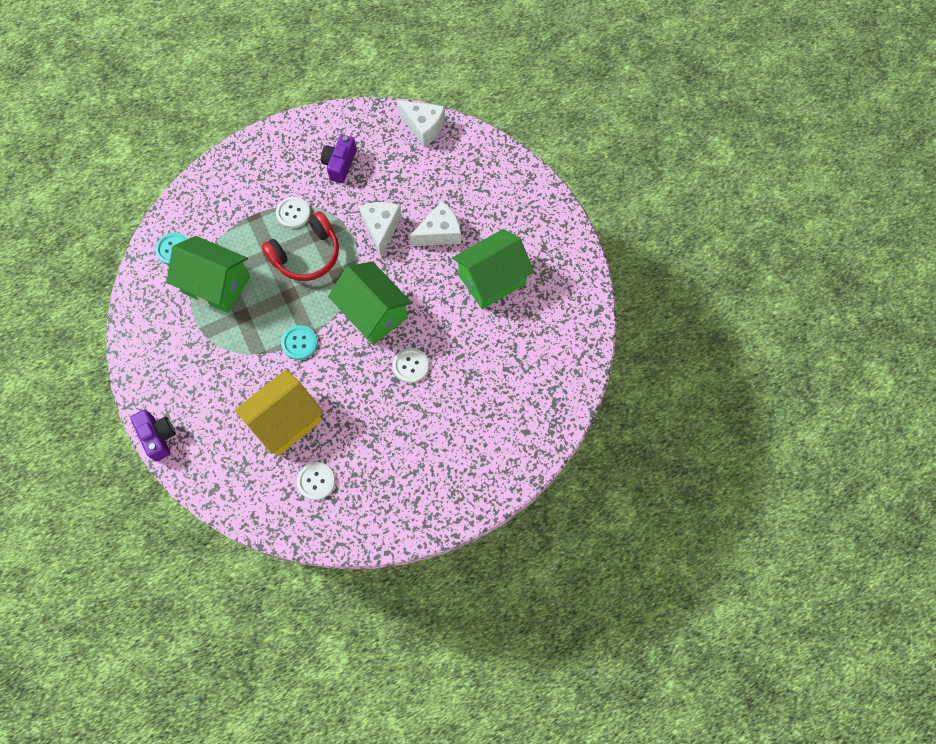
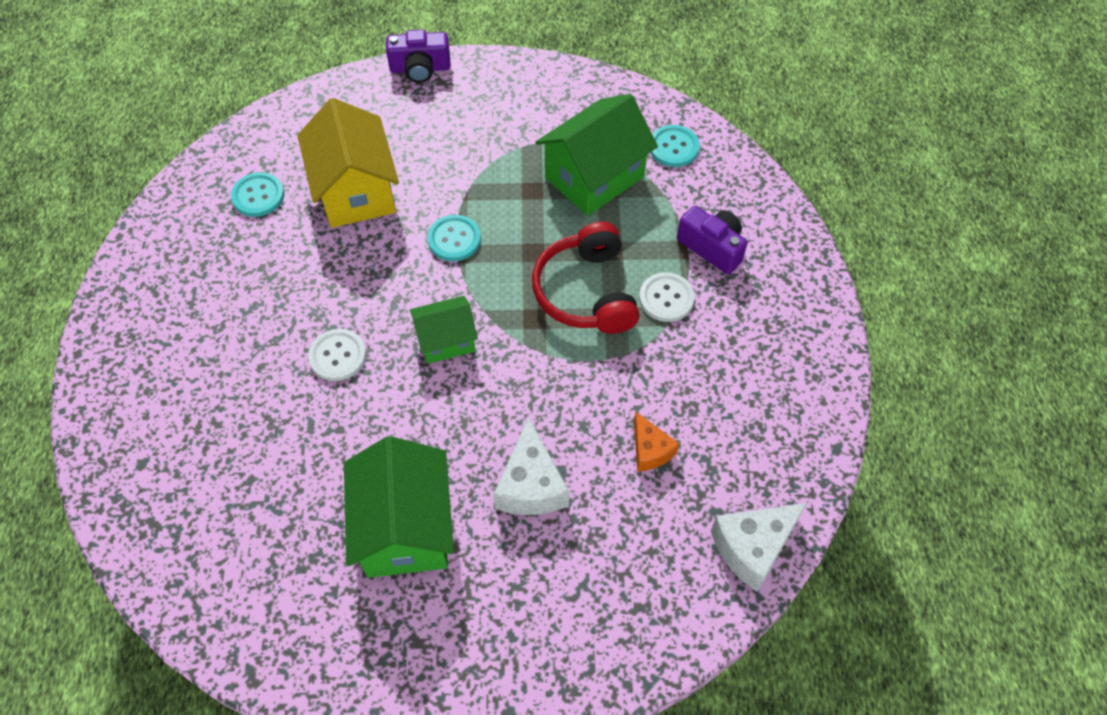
camera: 115 degrees right, 10 degrees down
white button [297,462,335,500] -> turquoise button [231,172,284,217]
purple camera [321,135,357,183] -> purple camera moved to [677,206,748,274]
green house [328,261,412,345] -> green house [410,296,478,364], size x0.59
white cheese [359,202,402,257] -> none
none -> orange cheese [634,412,679,471]

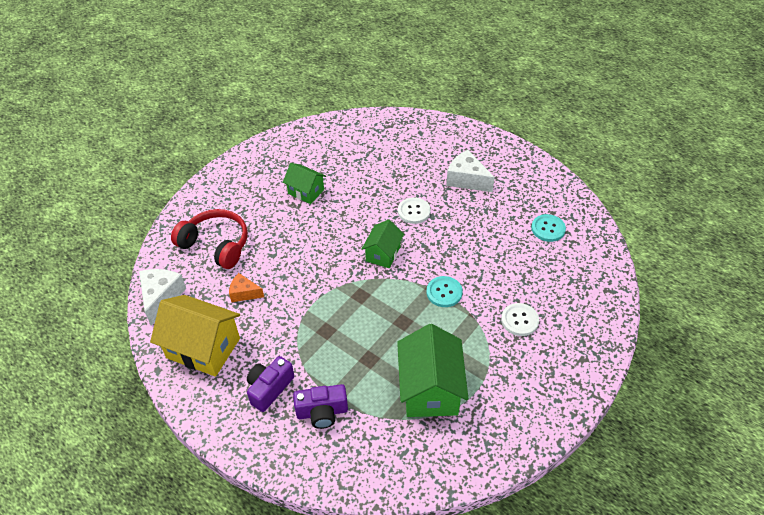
camera: 130 degrees right, 10 degrees down
yellow house [297,98,399,228] -> yellow house moved to [150,295,240,377]
green house [344,436,454,578] -> green house [283,163,326,204], size x0.59
purple camera [386,30,450,83] -> purple camera moved to [247,356,294,412]
white cheese [493,417,569,515] -> white cheese moved to [446,150,495,192]
red headphones [532,222,639,334] -> red headphones moved to [171,209,248,269]
white button [639,272,695,322] -> white button moved to [501,303,539,336]
turquoise button [650,125,700,167] -> none

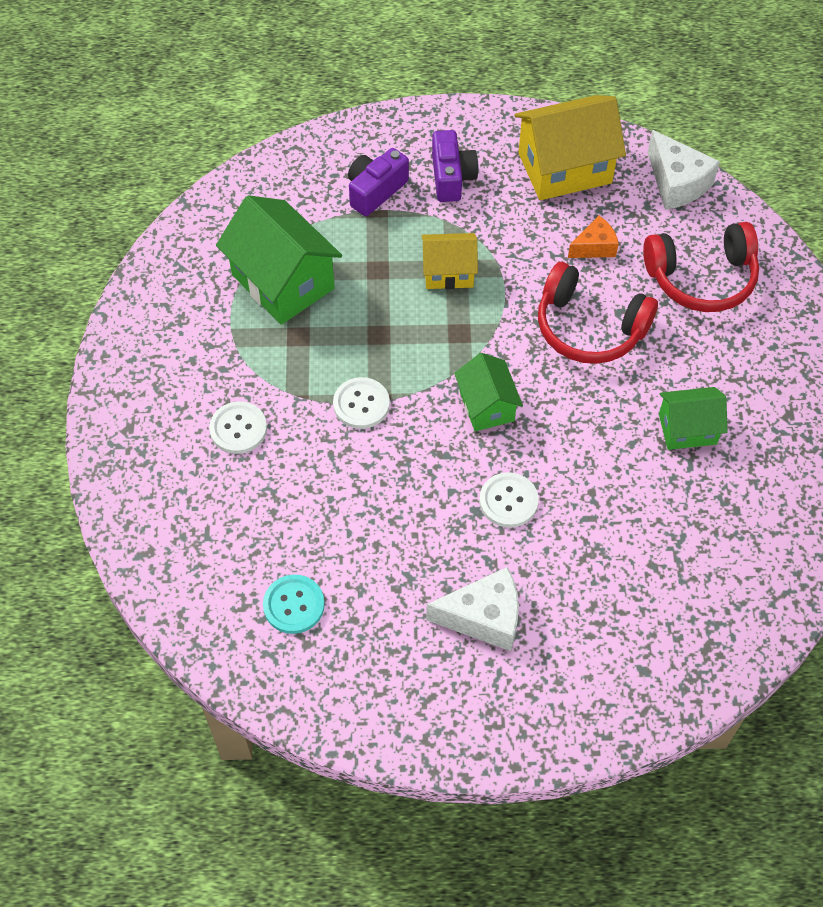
camera: 140 degrees right, 10 degrees up
turquoise button [426,276,463,307] -> white button [333,377,390,429]
none -> yellow house [421,233,478,289]
none -> red headphones [538,262,658,364]

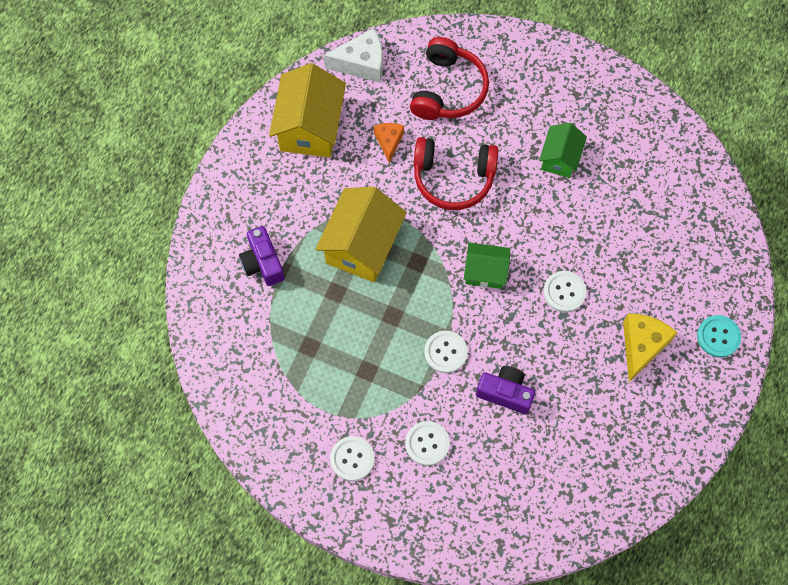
camera: 65 degrees left, 10 degrees up
green house [216,195,342,325] -> none
turquoise button [263,575,325,634] -> turquoise button moved to [697,315,741,358]
yellow house [421,233,478,289] -> yellow house [316,187,407,282], size x1.71
white cheese [426,567,519,651] -> yellow cheese [623,313,678,382]
purple camera [432,130,478,202] -> purple camera moved to [476,366,535,414]
red headphones [538,262,658,364] -> red headphones turned 45 degrees clockwise [414,137,499,210]
none -> white button [330,436,375,481]

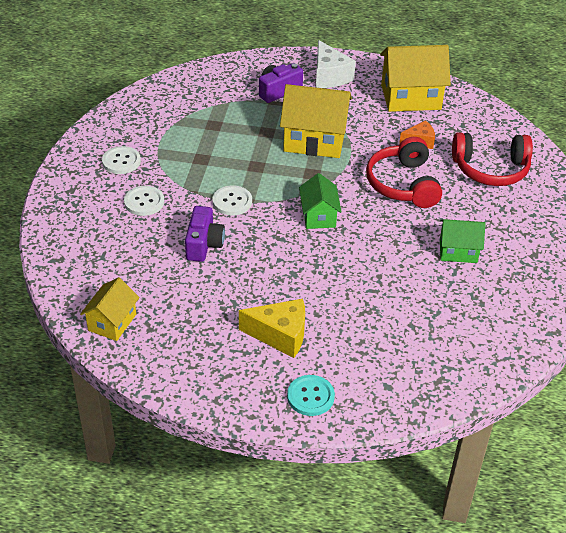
camera: 75 degrees right, 25 degrees down
white cheese [324,28,383,83] -> white cheese moved to [316,40,356,88]
white button [544,271,586,312] -> none
none -> yellow house [80,277,140,341]

